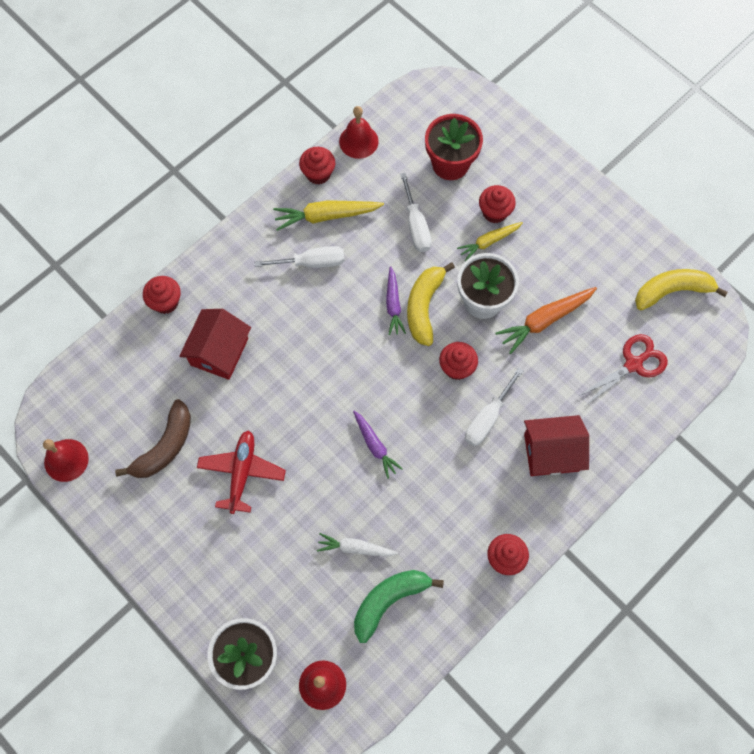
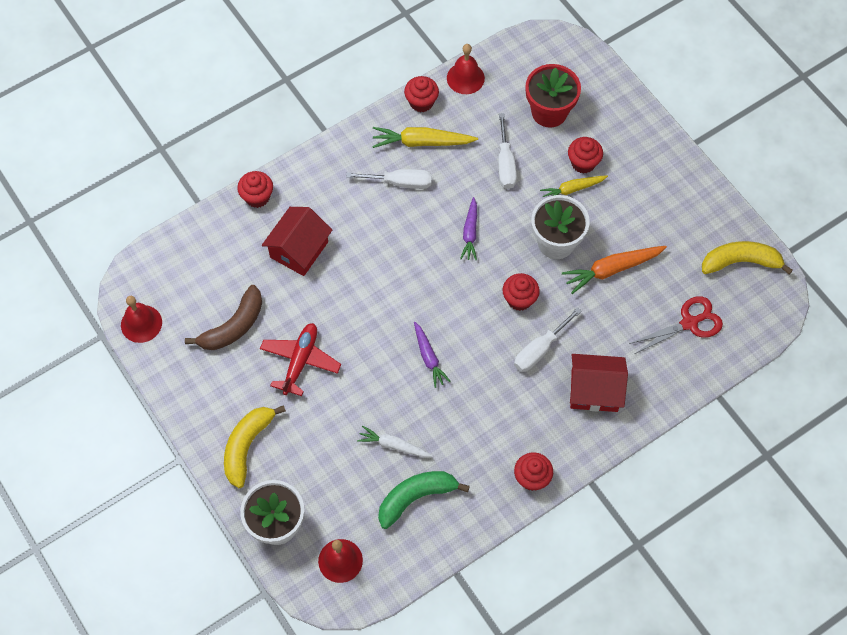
camera: 10 degrees right, 5 degrees down
yellow banana [407,262,455,346] -> yellow banana moved to [224,405,286,488]

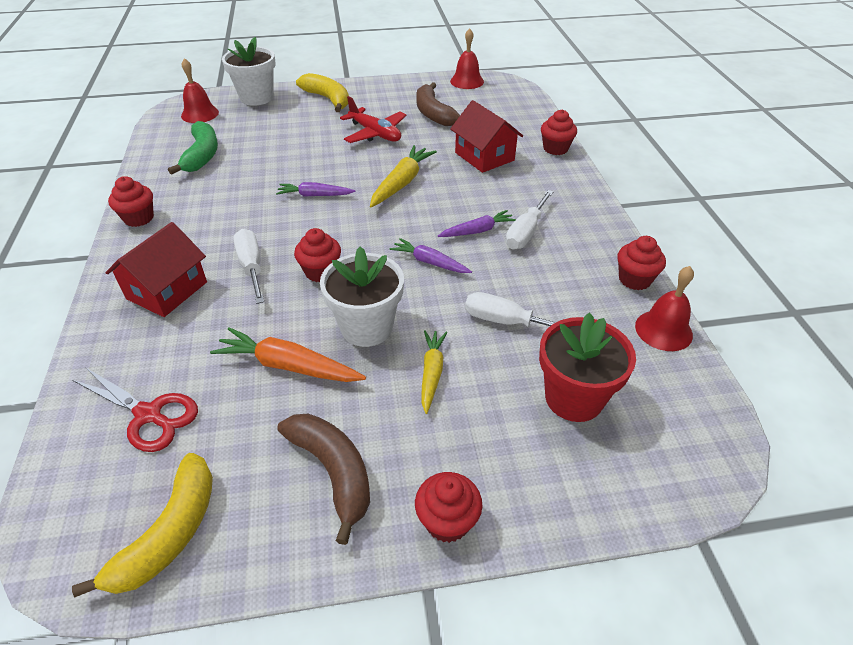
camera: 115 degrees right, 20 degrees down
white carrot [357,426,432,457] -> none
yellow carrot [372,127,478,148] -> yellow carrot moved to [370,145,437,207]
orange carrot [562,246,667,294] -> orange carrot turned 75 degrees counterclockwise [210,327,366,382]
red cupcake [568,137,603,174] -> red cupcake moved to [415,472,482,543]
red scissors [629,296,723,354] -> red scissors turned 60 degrees counterclockwise [72,367,198,452]
none -> brown banana [277,414,370,545]
none -> purple carrot [438,210,516,237]

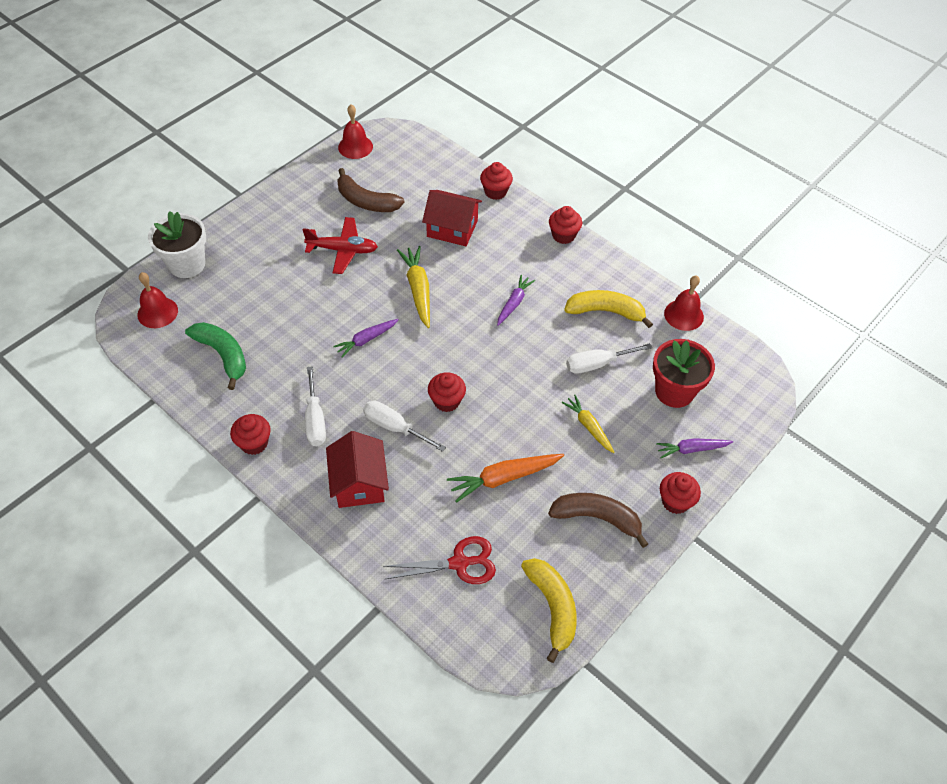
camera: 40 degrees left, 10 degrees up
yellow banana [296,73,349,112] -> yellow banana moved to [564,290,653,328]
white flower pot [320,246,404,347] -> none
purple carrot [390,238,472,273] -> purple carrot moved to [656,438,733,458]
white screwdriver [506,190,553,249] -> white screwdriver moved to [305,366,326,446]
red cupcake [617,236,666,290] -> red cupcake moved to [549,206,582,244]

